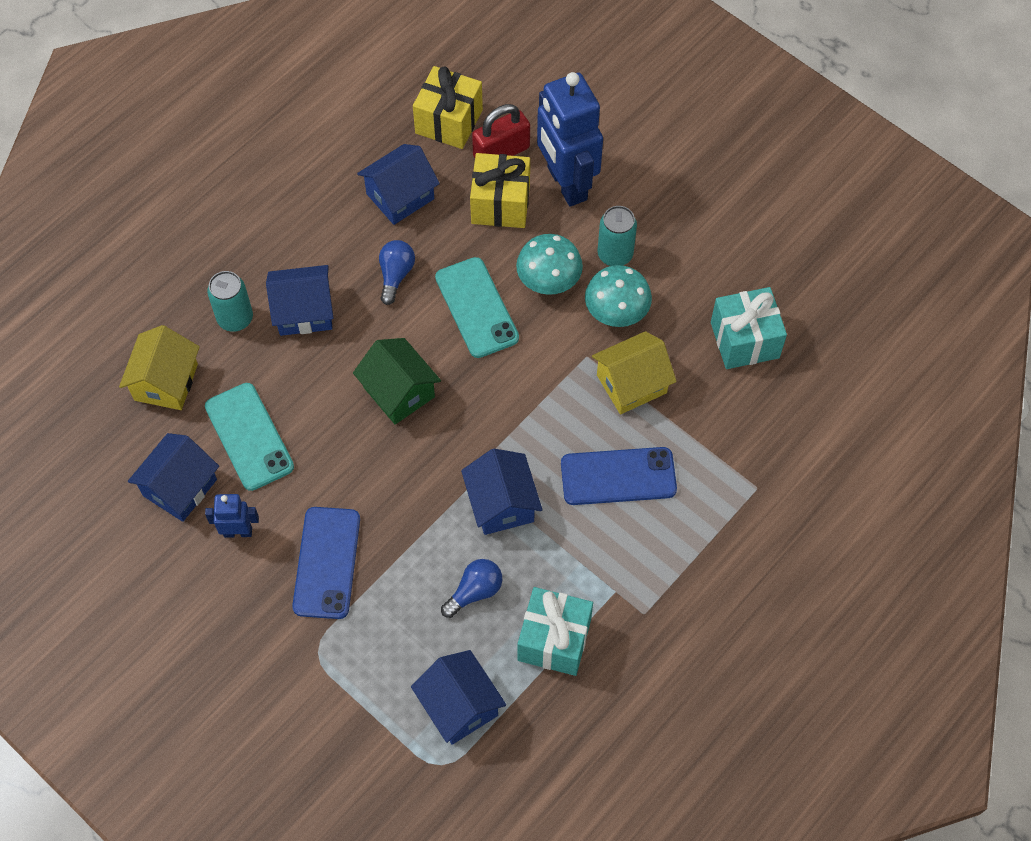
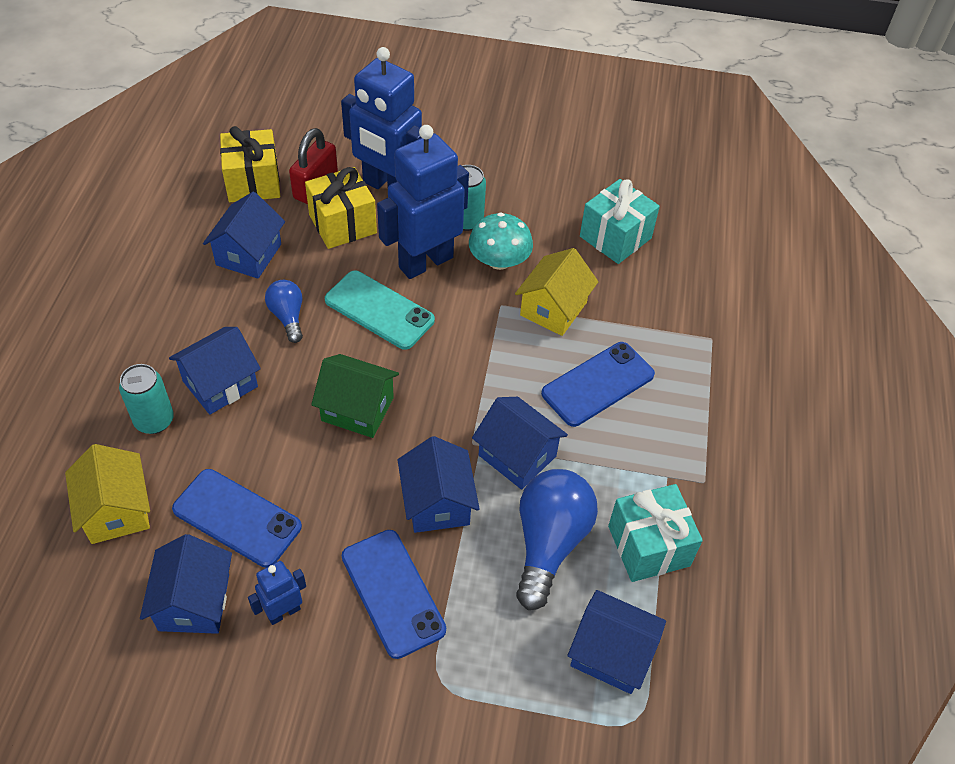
camera: 35 degrees left, 10 degrees down
turquoise phone [205,383,294,491] -> blue phone [172,469,302,568]
blue light bulb [441,559,502,618] -> blue light bulb [516,469,598,610], size x1.81
turquoise mushroom [516,234,583,295] -> blue robot [377,125,469,279]
none -> blue house [398,436,480,533]

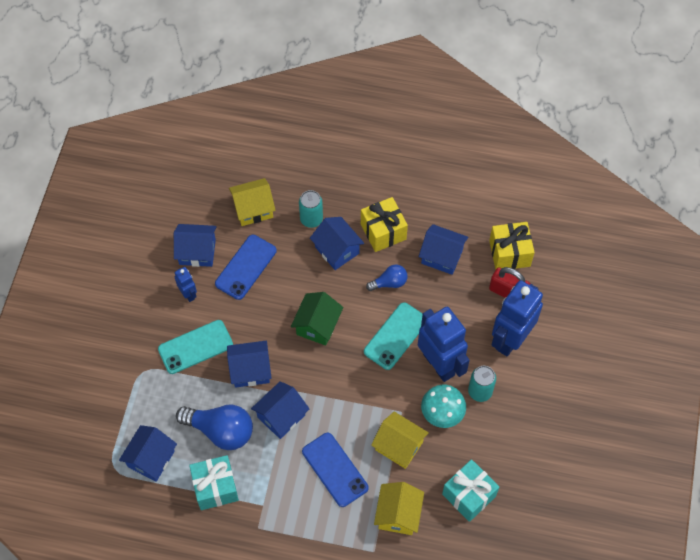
camera: 95 degrees right, 10 degrees up
yellow gift [305,167,377,249] -> yellow gift moved to [361,197,408,252]
blue phone [342,530,446,659] -> turquoise phone [158,320,233,374]
none -> yellow house [374,482,424,535]

